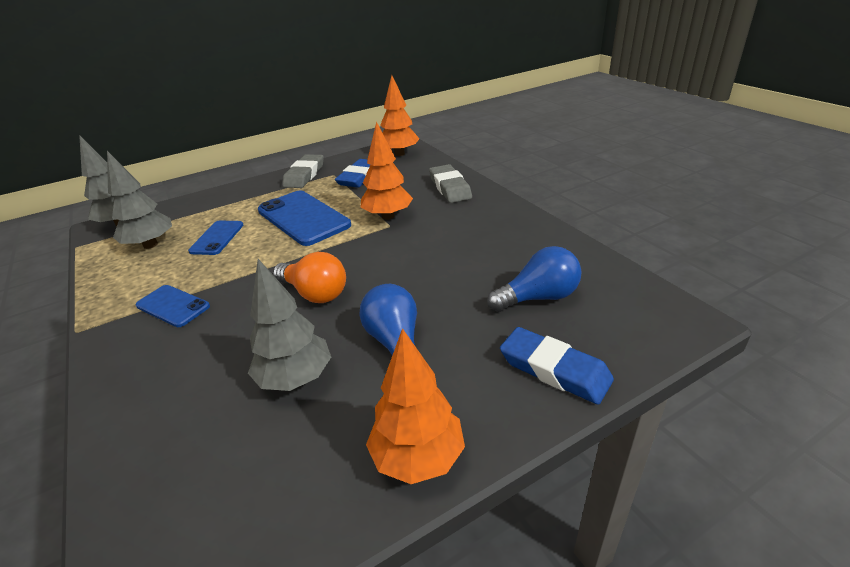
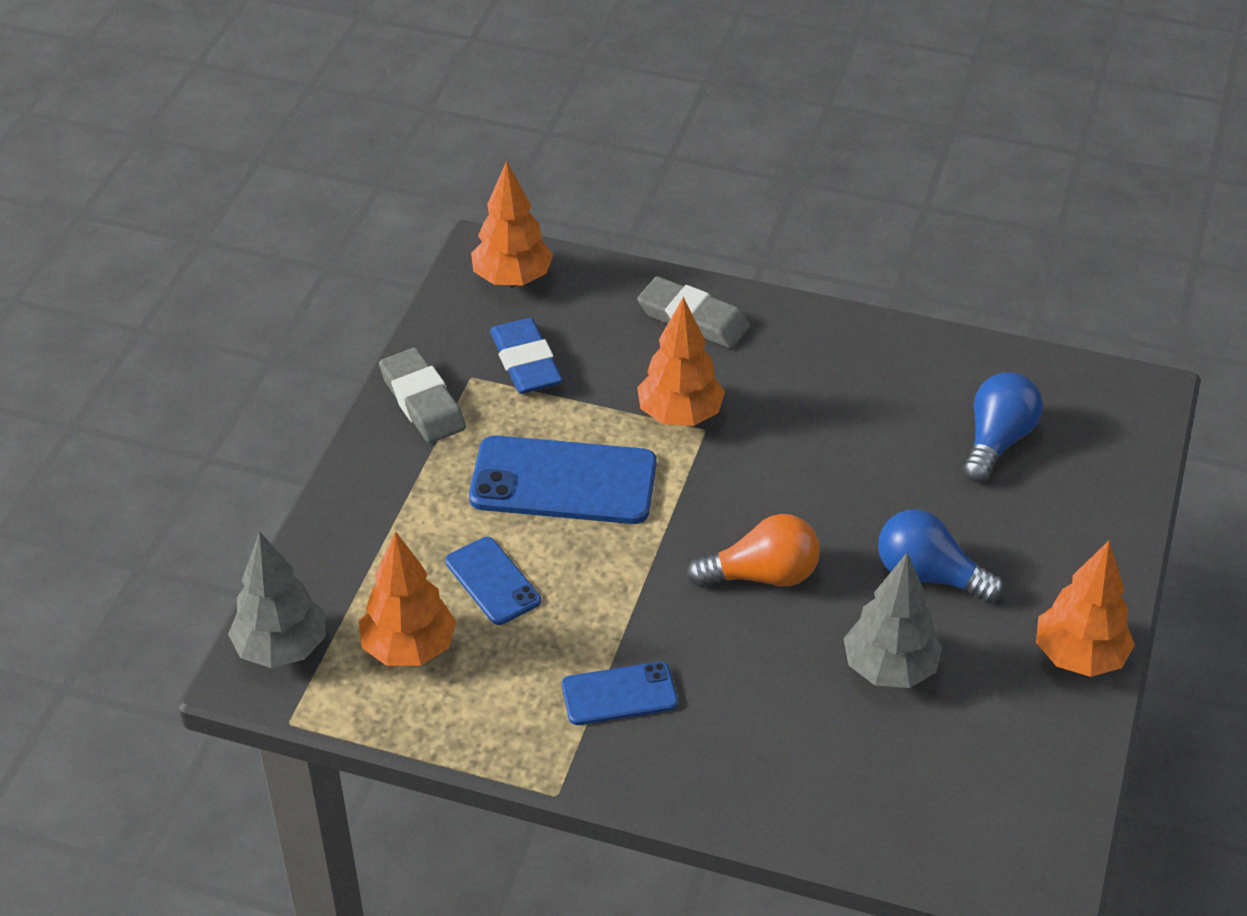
camera: 45 degrees left, 10 degrees up
grey tree [107,151,172,249] -> orange tree [359,531,456,666]
blue eraser [500,327,614,405] -> none

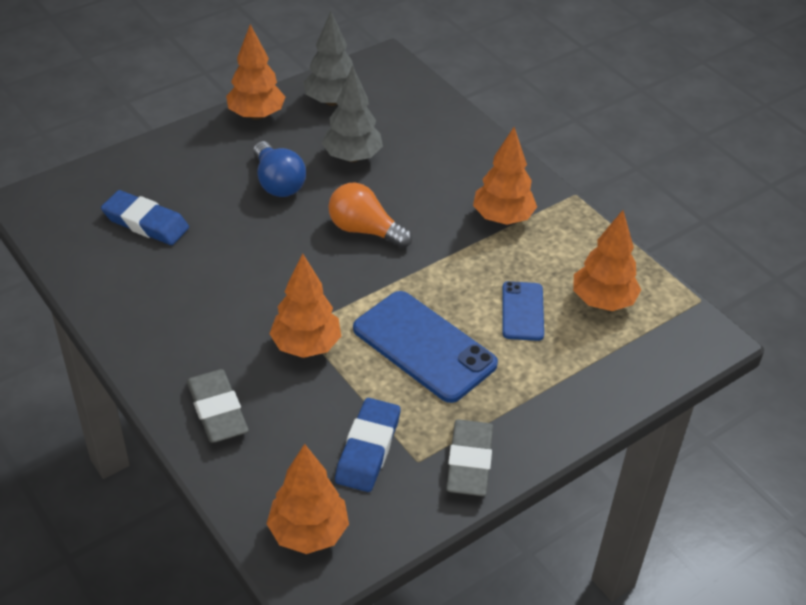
camera: 145 degrees left, 0 degrees up
grey tree [228,531,326,668] -> grey tree moved to [303,11,354,106]
blue phone [562,662,678,725] -> orange tree [473,127,537,225]
blue light bulb [963,372,1043,483] -> blue eraser [101,190,189,245]

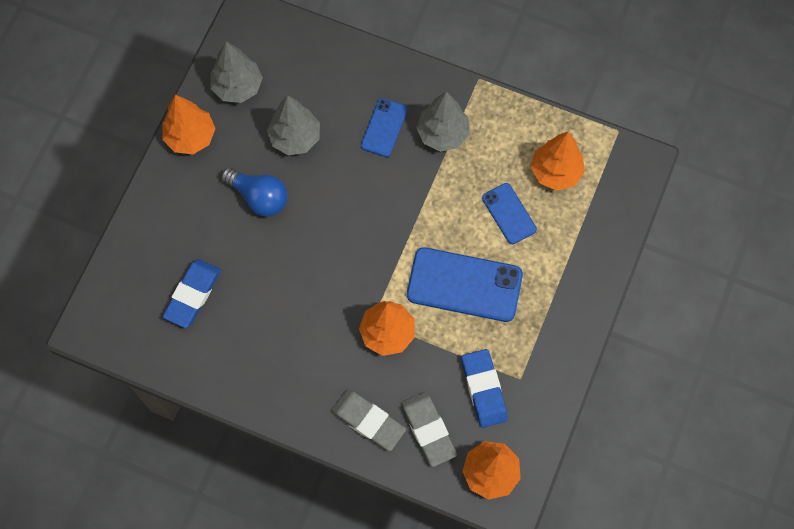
camera: 30 degrees left, 25 degrees up
blue eraser [101,190,189,245] -> blue eraser turned 60 degrees counterclockwise [163,259,221,328]
orange light bulb [328,183,412,248] -> none
grey eraser [446,419,493,496] -> grey eraser moved to [401,392,457,467]
orange tree [473,127,537,225] -> grey tree [416,91,470,152]
none -> blue phone [361,98,408,157]

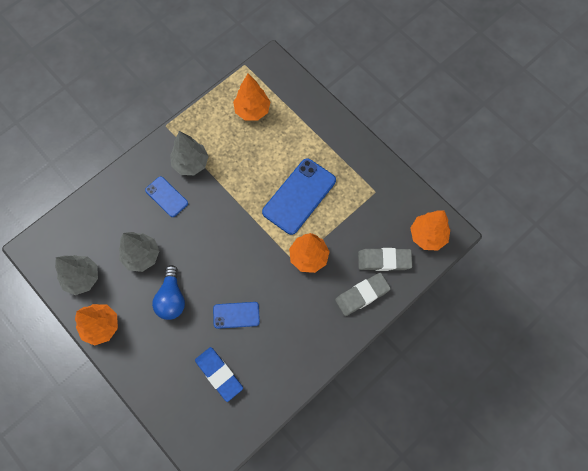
camera: 65 degrees left, 0 degrees up
blue light bulb [221,168,288,217] -> blue light bulb turned 120 degrees clockwise [152,265,185,320]
blue eraser [462,349,508,428] -> none
blue phone [482,183,537,244] -> blue phone moved to [213,302,260,329]

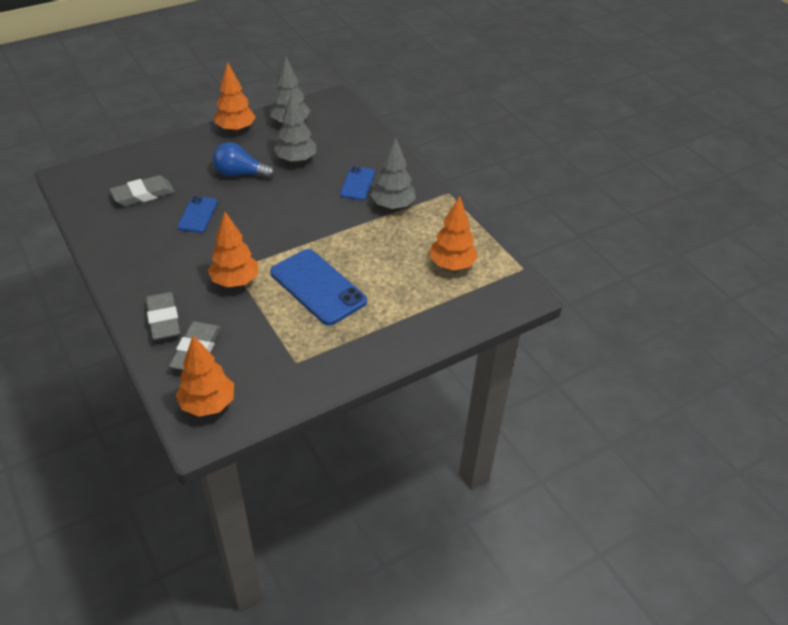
camera: 100 degrees right, 25 degrees down
blue phone [145,176,188,217] -> blue phone turned 45 degrees counterclockwise [340,166,375,200]
blue eraser [195,347,243,402] -> grey eraser [110,175,175,206]

